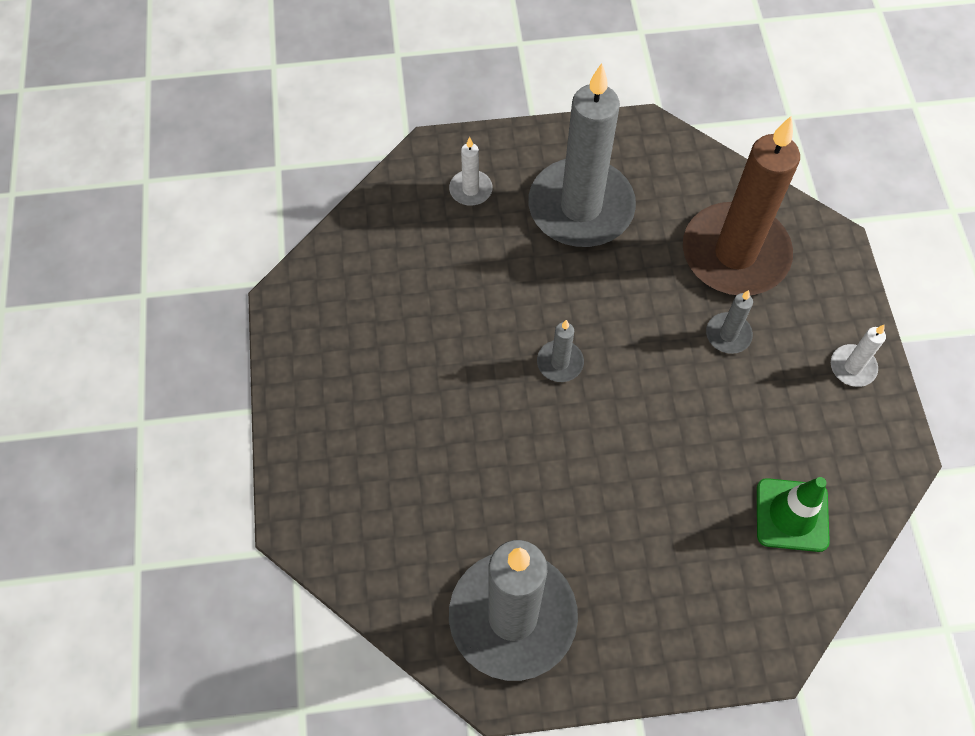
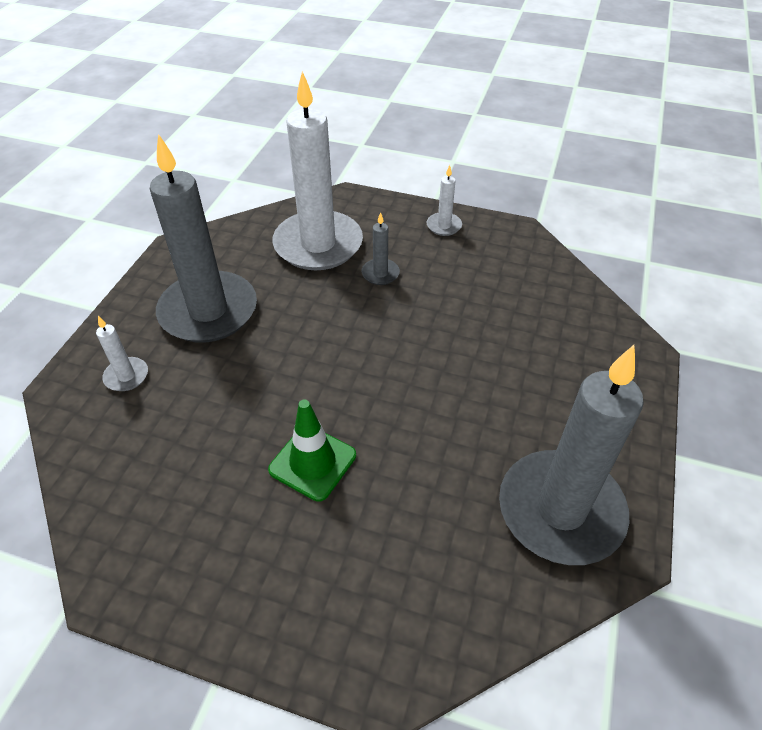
camera: 65 degrees left, 15 degrees down
grey candle [537,320,584,382] -> none
brown candle [683,116,800,295] -> white candle [273,71,363,270]
green traffic cone [757,477,830,552] -> green traffic cone moved to [268,399,356,502]

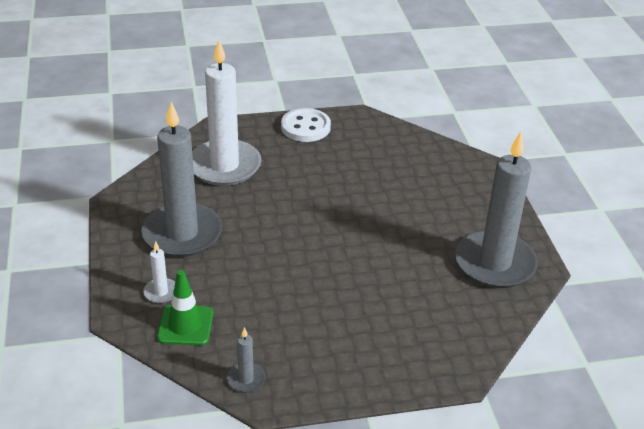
camera: 30 degrees left, 10 degrees down
green traffic cone [268,399,356,502] -> green traffic cone moved to [157,270,213,346]
grey candle [361,212,400,285] -> grey candle moved to [227,327,265,393]
white candle [427,165,462,236] -> white button [281,108,331,142]

